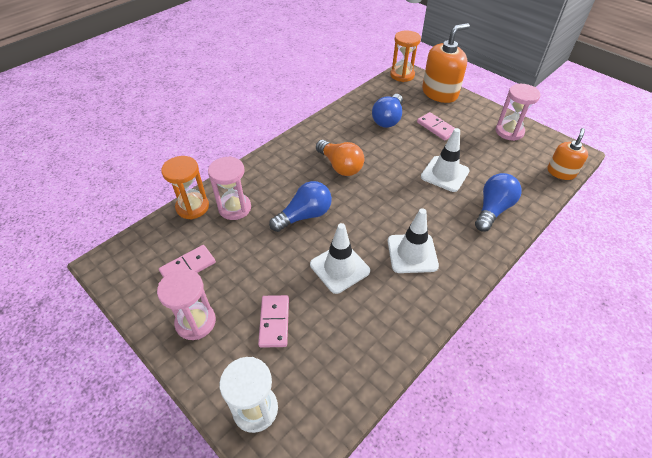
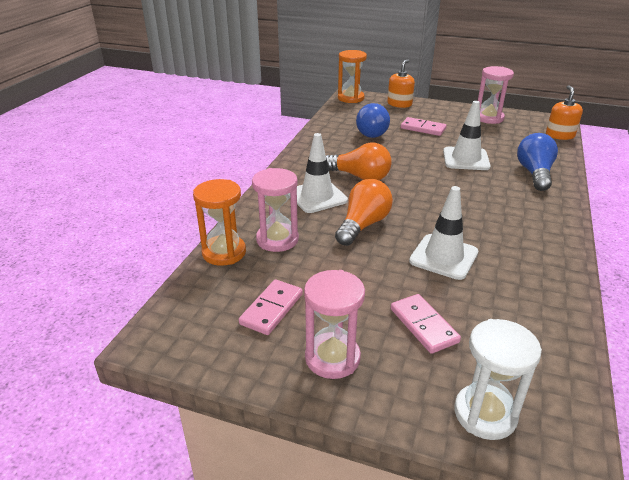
camera: 25 degrees left, 15 degrees down
blue light bulb [269,181,332,232] -> orange light bulb [335,179,393,246]
white traffic cone [388,208,439,273] -> white traffic cone moved to [297,133,348,213]
orange soap dispenser [422,23,470,103] -> orange soap dispenser [388,60,415,108], size x0.59

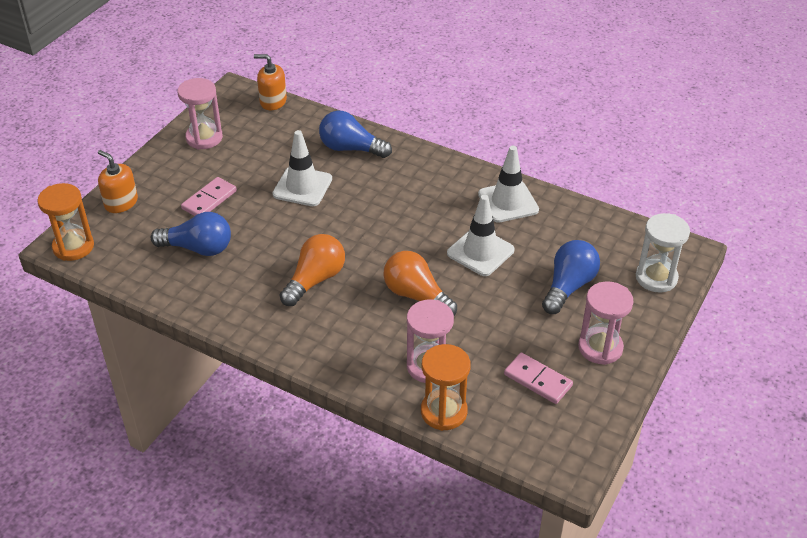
camera: 80 degrees left, 10 degrees up
white traffic cone [297,133,348,213] -> white traffic cone moved to [478,146,539,223]
pink domino [391,294,461,354] -> blue light bulb [542,240,600,314]

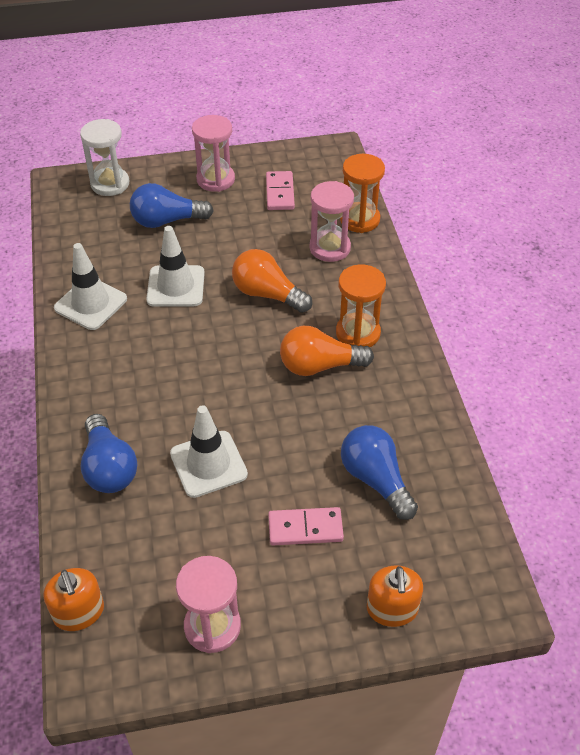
camera: 130 degrees left, 5 degrees up
orange hourglass [37,183,94,261] -> orange hourglass moved to [336,265,386,347]
orange light bulb [383,251,457,316] -> orange light bulb turned 120 degrees clockwise [232,249,312,313]

